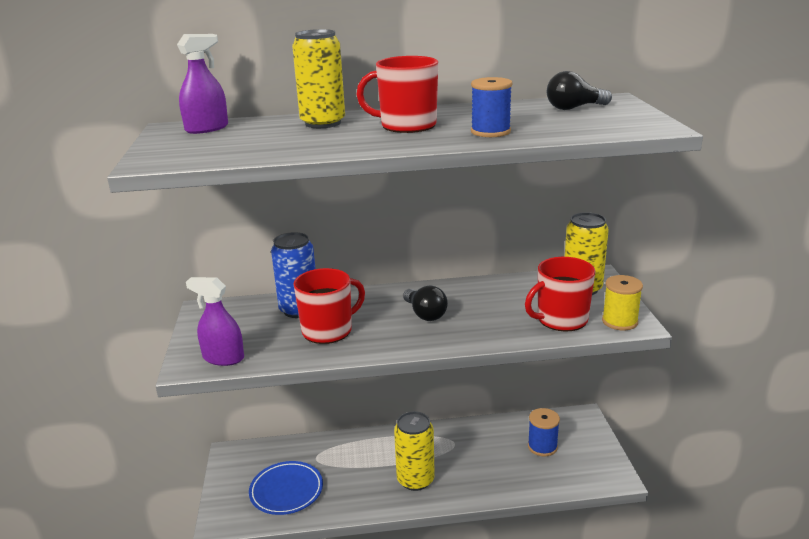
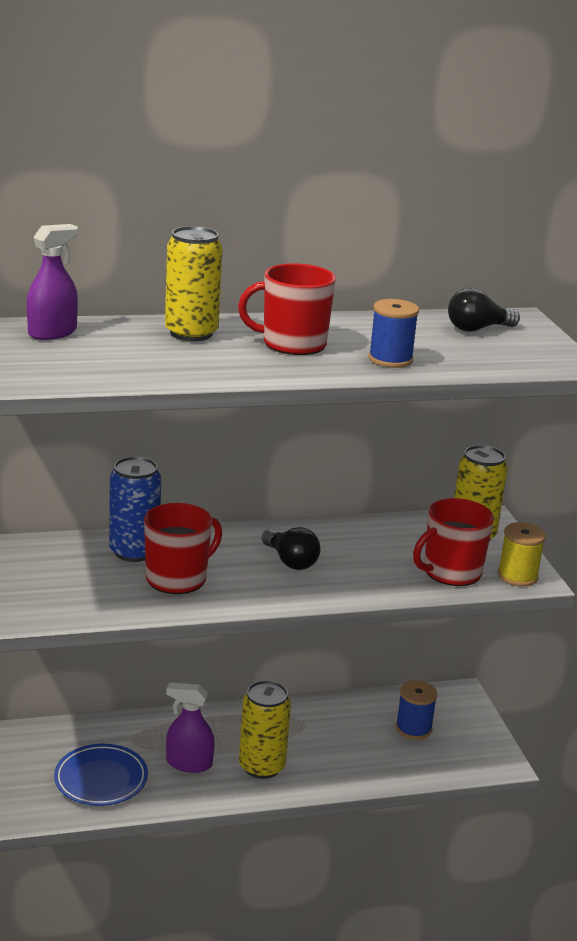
camera: 10 degrees left, 0 degrees up
purple spray bottle [186,277,244,366] -> purple spray bottle moved to [166,683,215,773]

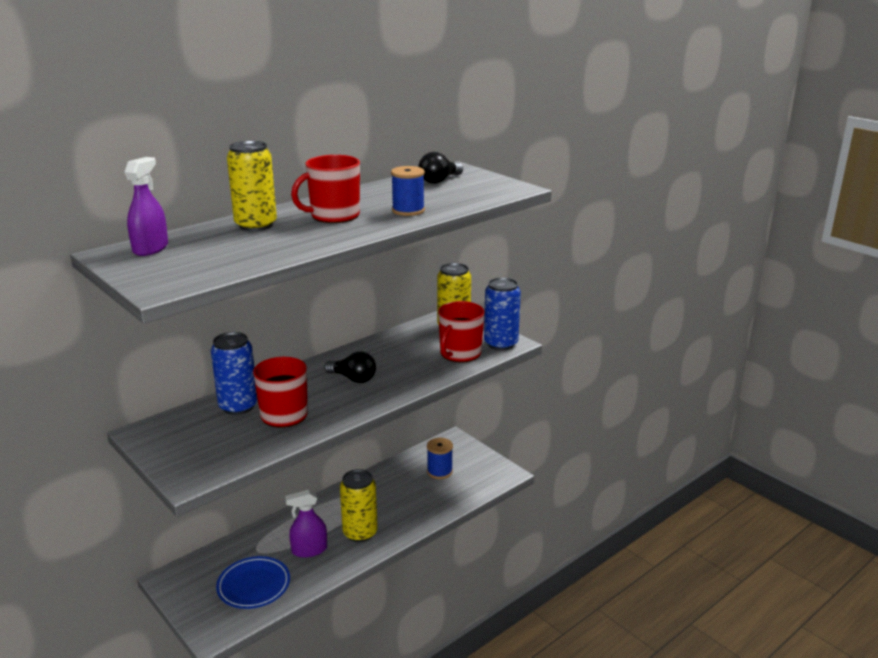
camera: 25 degrees left, 0 degrees up
yellow spool [498,522,546,587] -> blue can [484,277,521,350]

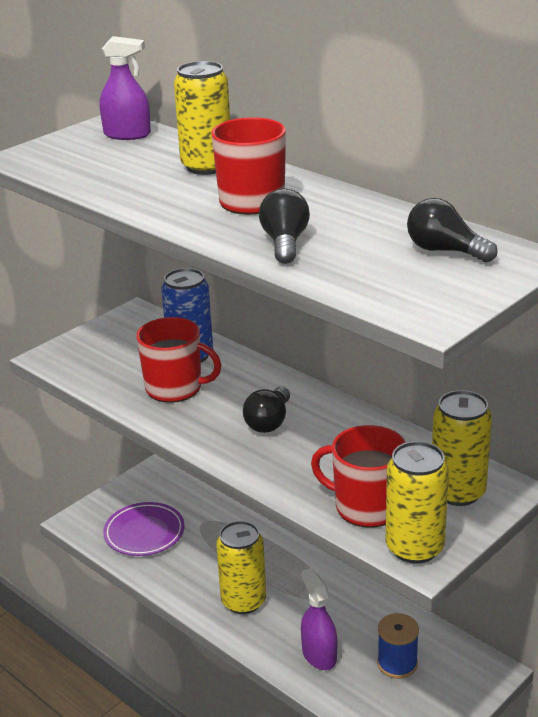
camera: 85 degrees right, 5 degrees up
blue plate [216,556,290,609] -> purple plate [103,502,185,556]
purple spray bottle [285,490,327,558] -> purple spray bottle moved to [301,568,337,670]
blue spool [391,166,425,216] -> black light bulb [259,188,310,264]
blue can [484,277,521,350] -> yellow can [386,441,449,564]

